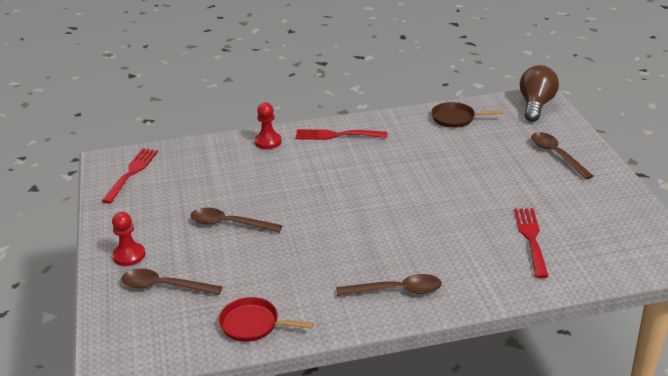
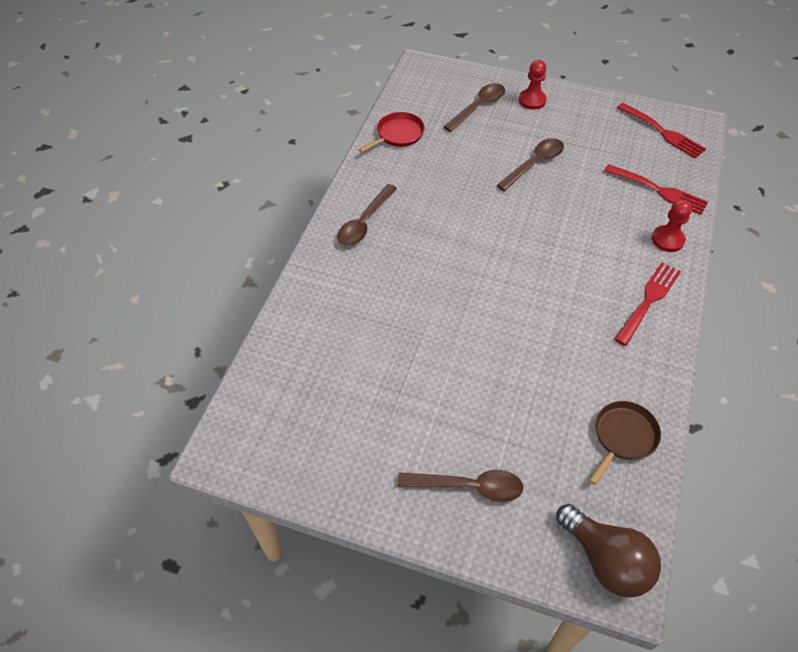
camera: 120 degrees right, 20 degrees up
red fork [514,208,549,278] -> red fork moved to [604,164,708,215]

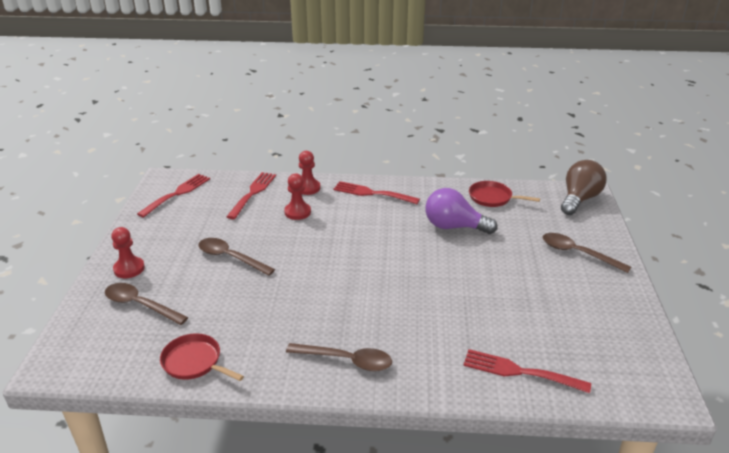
camera: 105 degrees left, 20 degrees down
brown spoon [398,470,523,502] -> brown spoon turned 45 degrees counterclockwise [543,233,631,273]
brown pan [589,401,661,485] -> red pan [469,181,540,207]
none -> red pawn [284,173,311,220]
none -> purple light bulb [425,188,497,234]
none -> red fork [463,349,591,393]

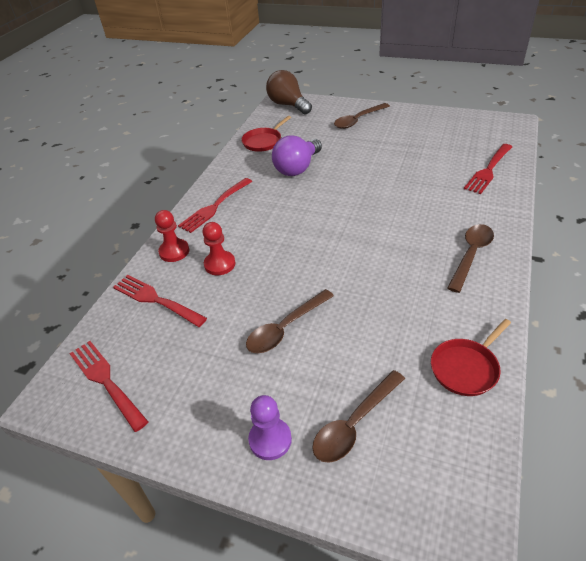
camera: 70 degrees left, 10 degrees up
red pawn [111,227,145,278] -> purple pawn [248,395,292,460]

